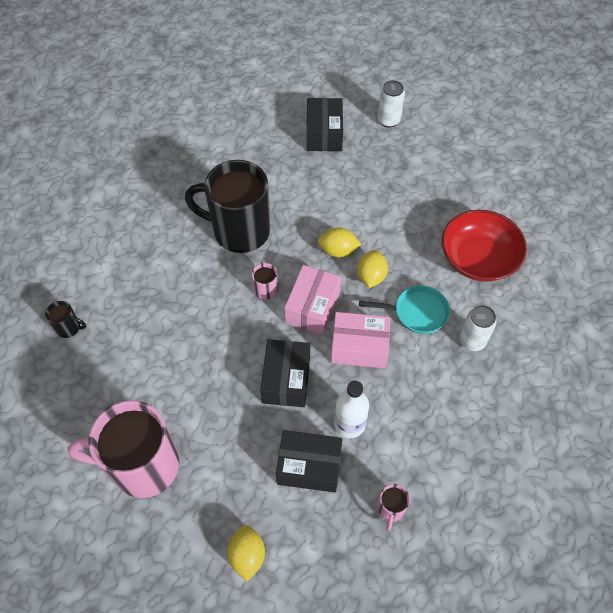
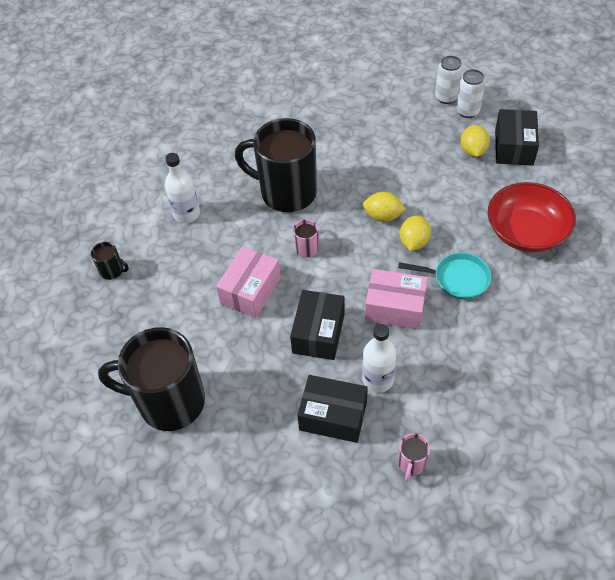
camera: 10 degrees right, 5 degrees down
pink mug [68,400,179,498] -> black mug [98,327,205,431]
yellow lemon [227,525,265,582] -> yellow lemon moved to [461,125,490,157]
pink box [284,265,341,335] -> pink box moved to [216,246,281,318]
black box [307,98,343,151] -> black box moved to [495,109,539,166]
white can [459,305,497,351] -> white can moved to [456,69,485,118]
none -> white bottle [165,153,200,223]

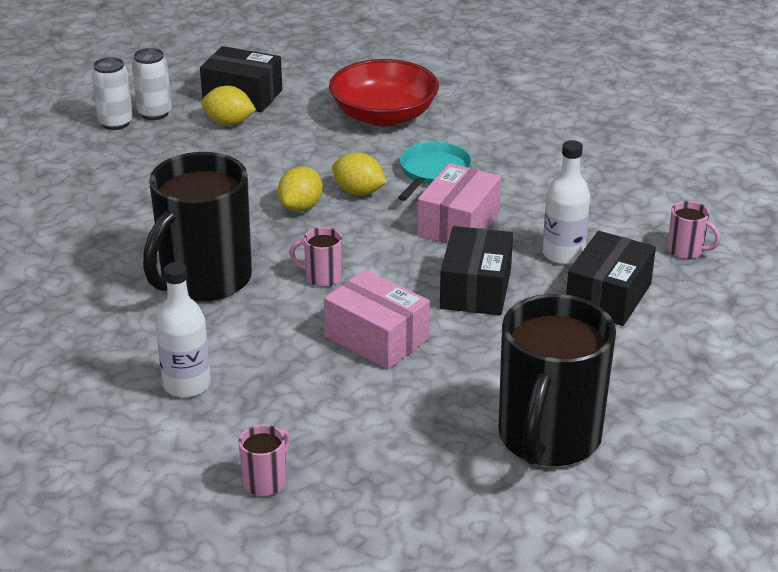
camera: 80 degrees left, 20 degrees down
black mug [91,242,129,280] -> pink mug [239,424,290,496]
black box [290,290,345,360] -> black box turned 75 degrees clockwise [440,226,513,315]

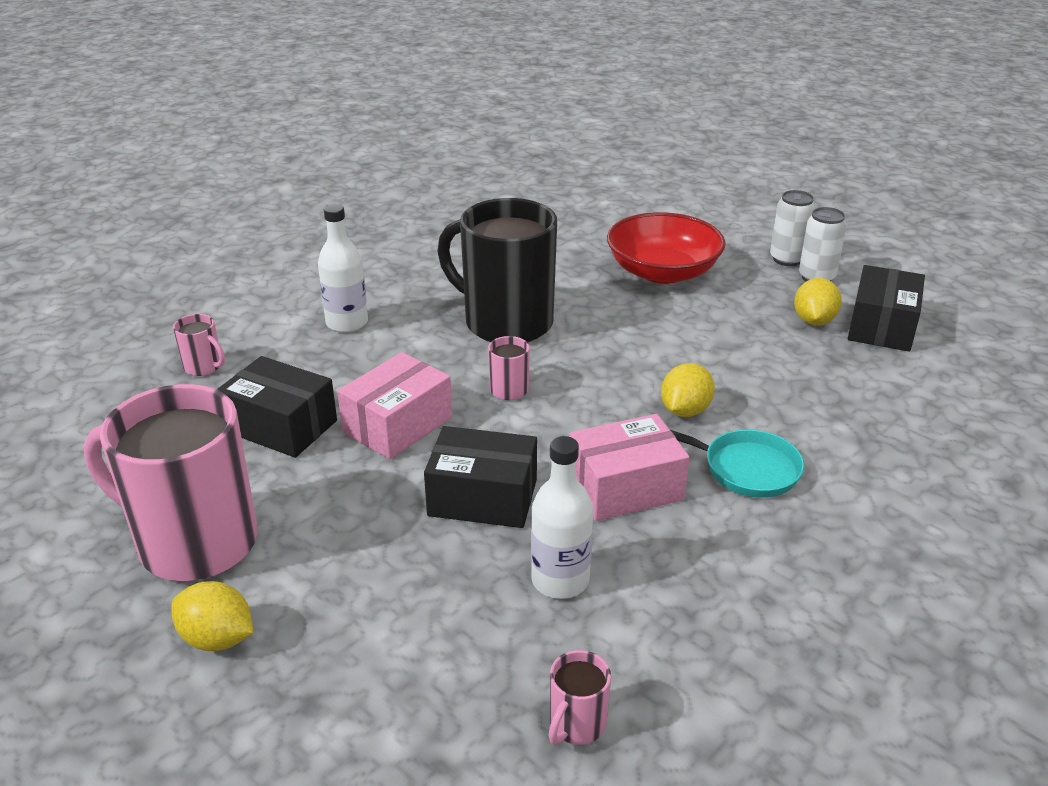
camera: 90 degrees right, 0 degrees up
yellow lemon [277,166,323,212] -> yellow lemon moved to [171,581,253,651]
red bowl [329,59,439,126] -> red bowl moved to [607,212,726,284]
pink box [417,163,501,244] -> pink box turned 45 degrees counterclockwise [569,414,690,521]
black mug [499,294,616,466] -> pink mug [84,384,257,581]
black box [566,231,656,326] -> black box moved to [217,356,337,458]

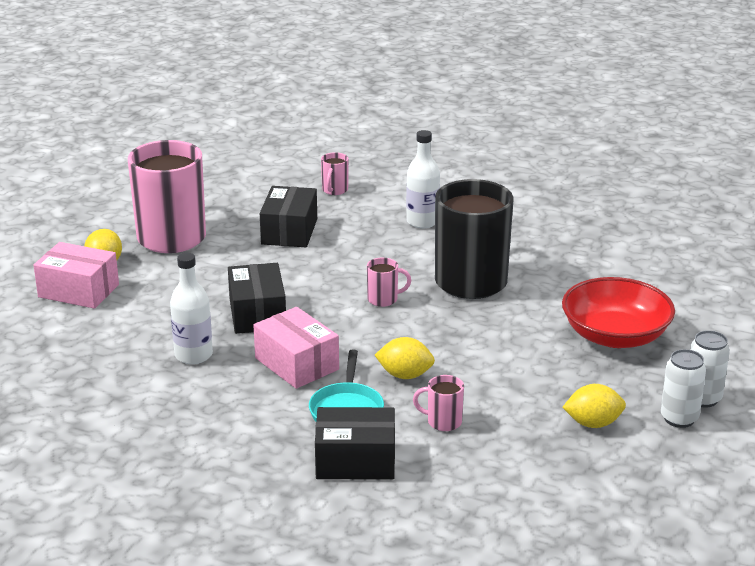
camera: 70 degrees right, 5 degrees down
pink box [337,352,452,459] -> pink box moved to [33,242,119,309]
pink mug [549,650,611,745] -> pink mug moved to [413,375,464,431]
black box [848,265,925,352] -> black box moved to [315,407,395,480]

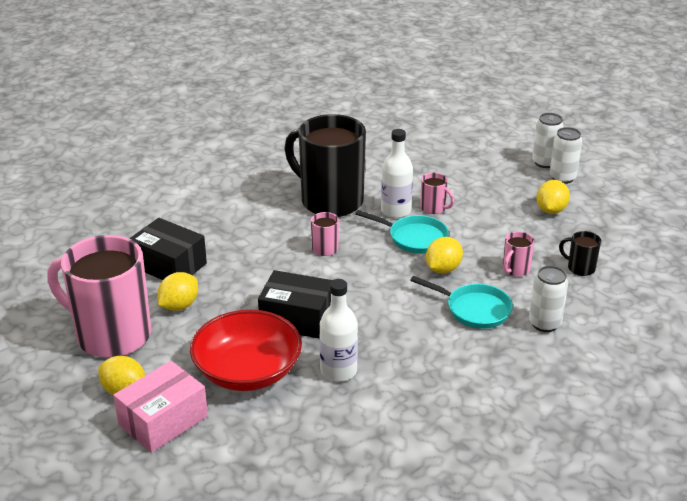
camera: 65 degrees left, 5 degrees up
pink box [253,307,339,389] -> none
black box [315,407,395,480] -> white can [529,266,568,332]
pink mug [321,152,349,195] -> pink mug moved to [420,173,454,214]
white bottle [406,130,440,228] -> white bottle moved to [381,129,413,218]
red bowl [562,277,675,348] -> red bowl moved to [190,310,302,391]
none -> yellow lemon [157,272,198,311]
none -> turquoise pan [355,210,449,253]
none -> black mug [559,231,601,276]

